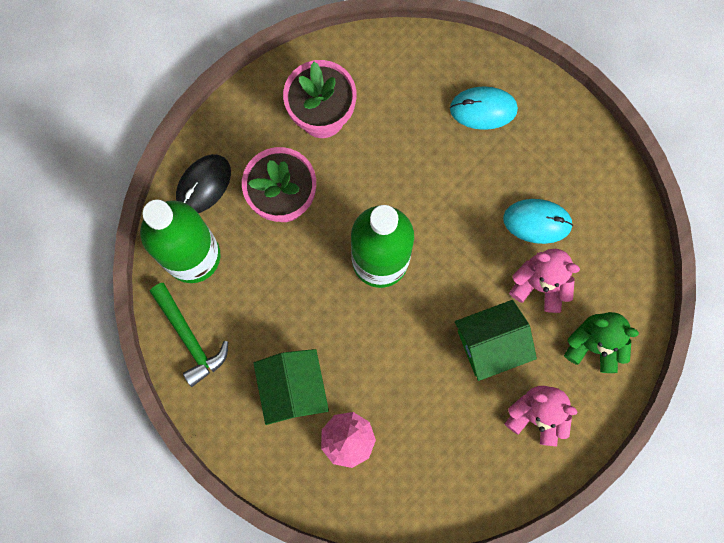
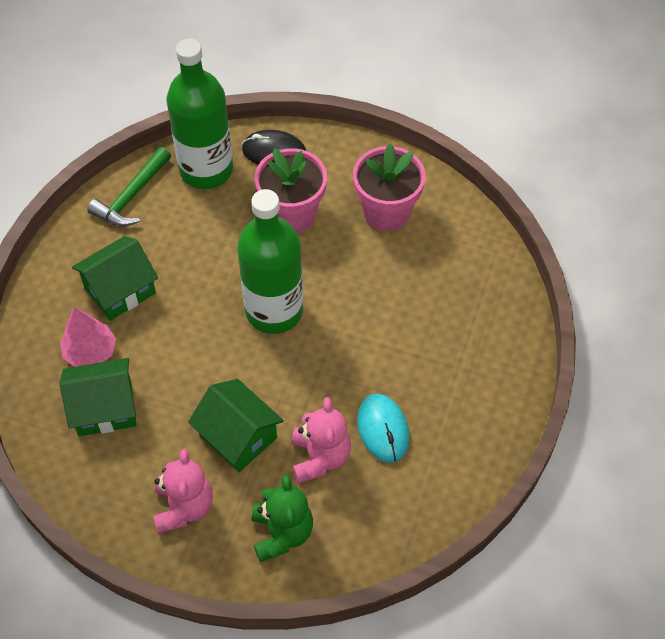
camera: 65 degrees right, 20 degrees down
turquoise mouse [450,86,518,130] -> none
none -> green house [59,358,136,436]

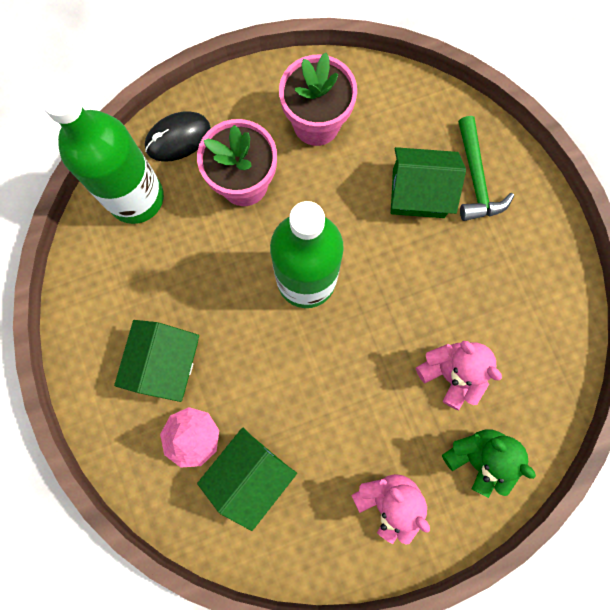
camera: 40 degrees left, 20 degrees up
green hammer [87,147,171,226] -> green hammer moved to [458,116,514,221]
green house [188,379,284,472] -> green house moved to [391,147,466,218]
turquoise mouse [357,394,410,463] -> none

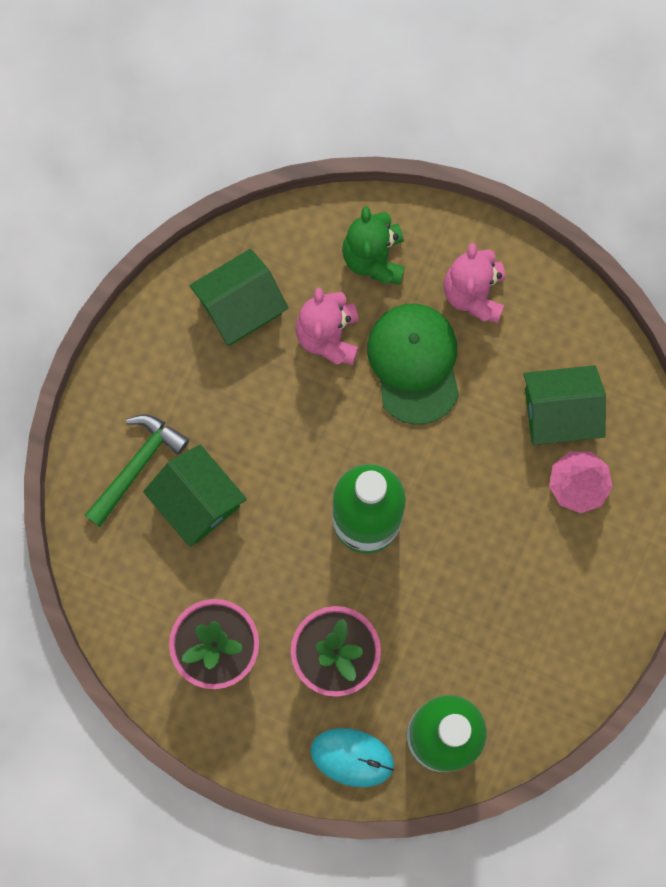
camera: 135 degrees left, 0 degrees up
green house [114,320,199,402] -> green house moved to [189,249,288,346]
black mouse [145,111,211,162] -> turquoise mouse [310,728,394,787]
none -> green cap [367,304,459,425]

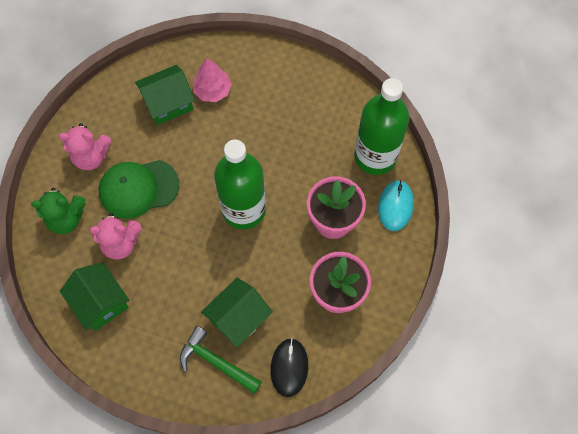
camera: 95 degrees left, 10 degrees down
green house [524,365,606,445] -> green house turned 75 degrees clockwise [135,65,195,125]
none -> black mouse [270,338,308,397]

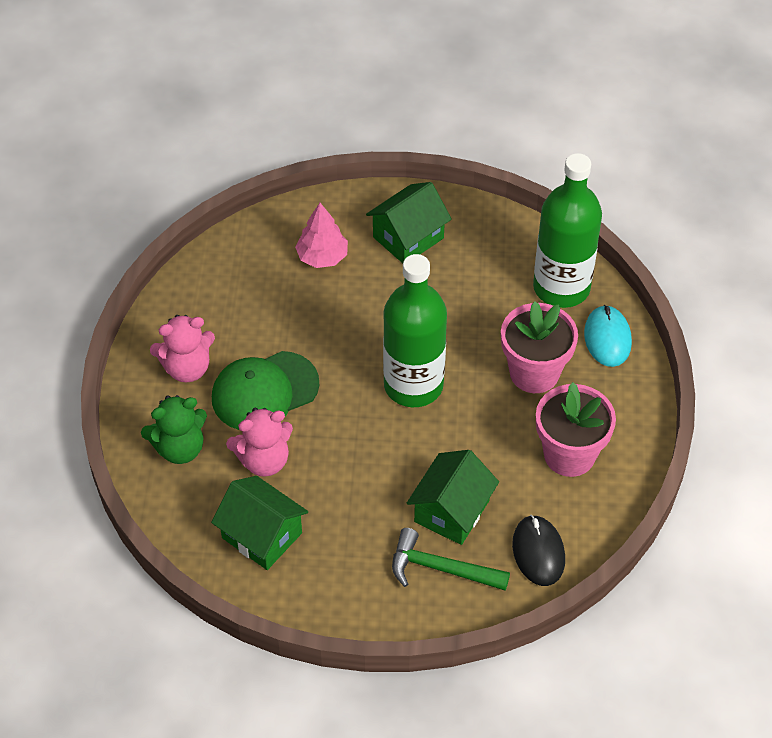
camera: 15 degrees left, 15 degrees down
green house [135,65,195,125] -> green house moved to [366,182,452,263]

